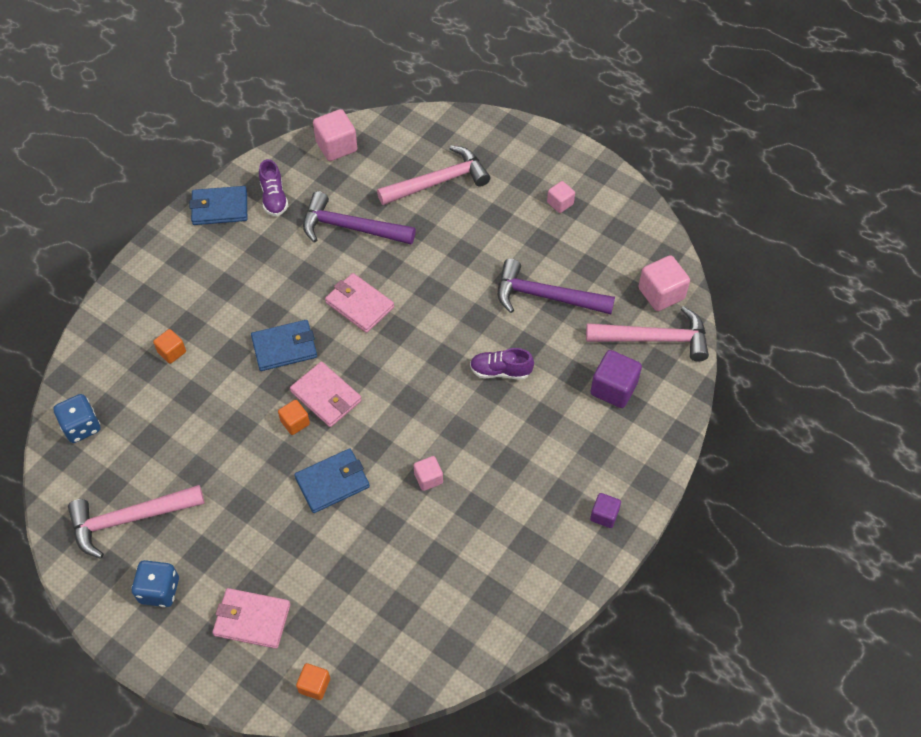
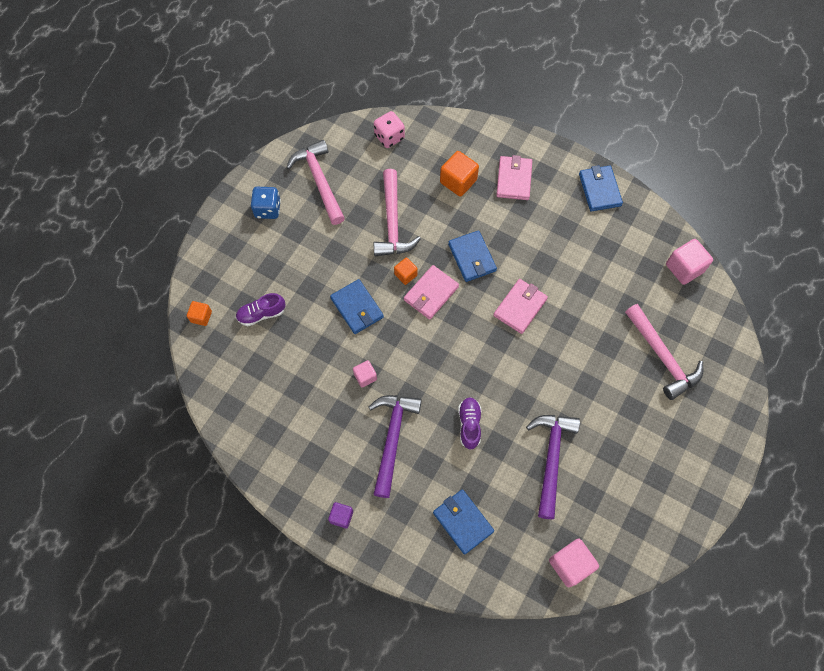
camera: 85 degrees right, 10 degrees up
blue dice [53,394,100,443] -> pink dice [374,111,405,148]
orange cube [153,329,186,364] -> orange cube [440,151,479,197], size x1.69
pink wallet [212,588,290,649] -> pink wallet moved to [496,155,532,200]
purple shoe [259,159,288,216] -> purple shoe moved to [236,293,285,326]
purple hammer [303,191,416,245] -> purple hammer moved to [369,395,422,498]
pink cube [547,181,575,213] -> none
pink hammer [586,306,709,361] -> pink hammer moved to [374,169,421,256]
purple cube [590,350,642,408] -> blue wallet [433,489,494,555]

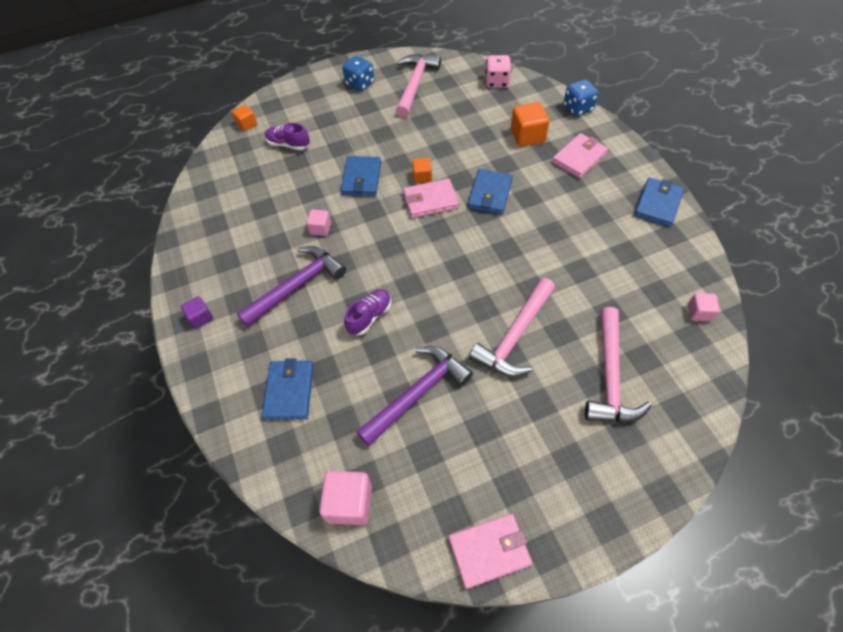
camera: 40 degrees right, 10 degrees down
pink hammer [374,169,421,256] -> pink hammer moved to [469,278,555,377]
pink wallet [493,279,548,334] -> pink wallet moved to [448,513,532,589]
pink cube [666,239,713,285] -> pink cube [688,293,720,322], size x0.59
none -> blue dice [563,79,598,116]

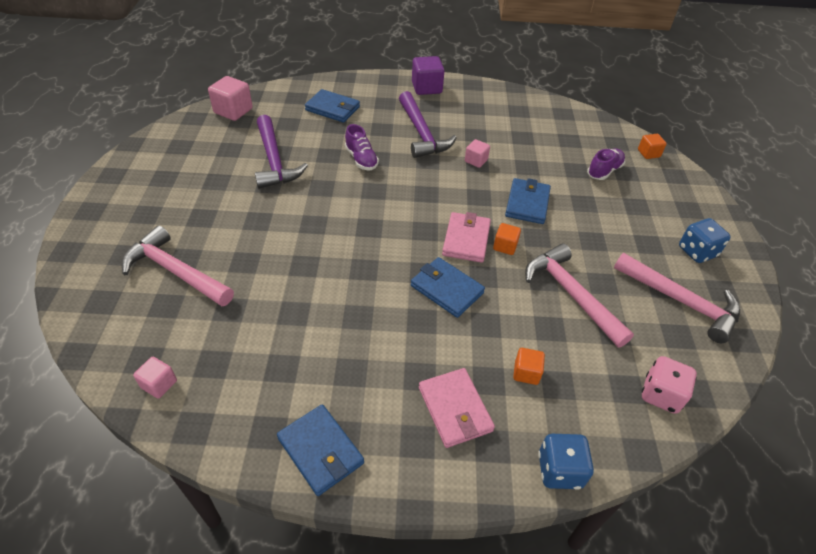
camera: 110 degrees right, 10 degrees down
purple cube [181,296,213,329] -> purple cube [412,56,445,95], size x1.69
blue wallet [341,156,381,196] -> blue wallet turned 75 degrees clockwise [505,178,551,224]
pink wallet [448,513,532,589] -> none
pink hammer [469,278,555,377] -> pink hammer moved to [525,244,634,348]
orange cube [511,102,550,147] -> orange cube [513,348,545,385], size x0.59

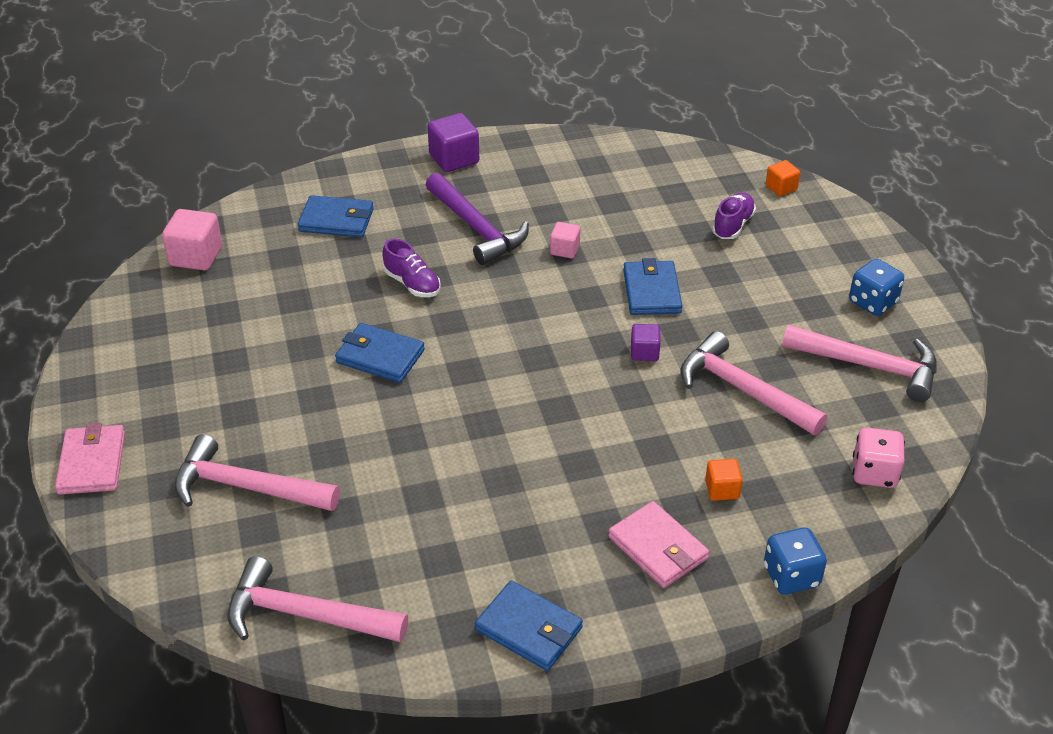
camera: 15 degrees left, 5 degrees down
pink cube [133,357,177,399] -> pink hammer [227,556,408,642]
purple hammer [255,115,308,189] -> none
blue wallet [411,257,485,318] -> blue wallet moved to [335,323,425,383]
pink wallet [442,212,491,263] -> pink wallet moved to [55,423,125,494]
orange cube [493,223,521,255] -> purple cube [631,324,661,361]

